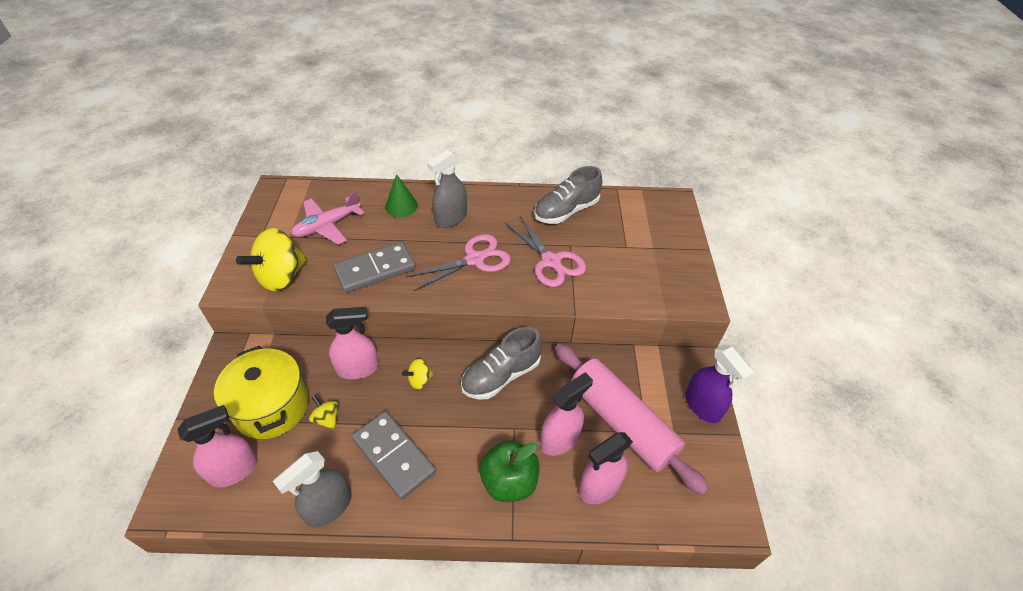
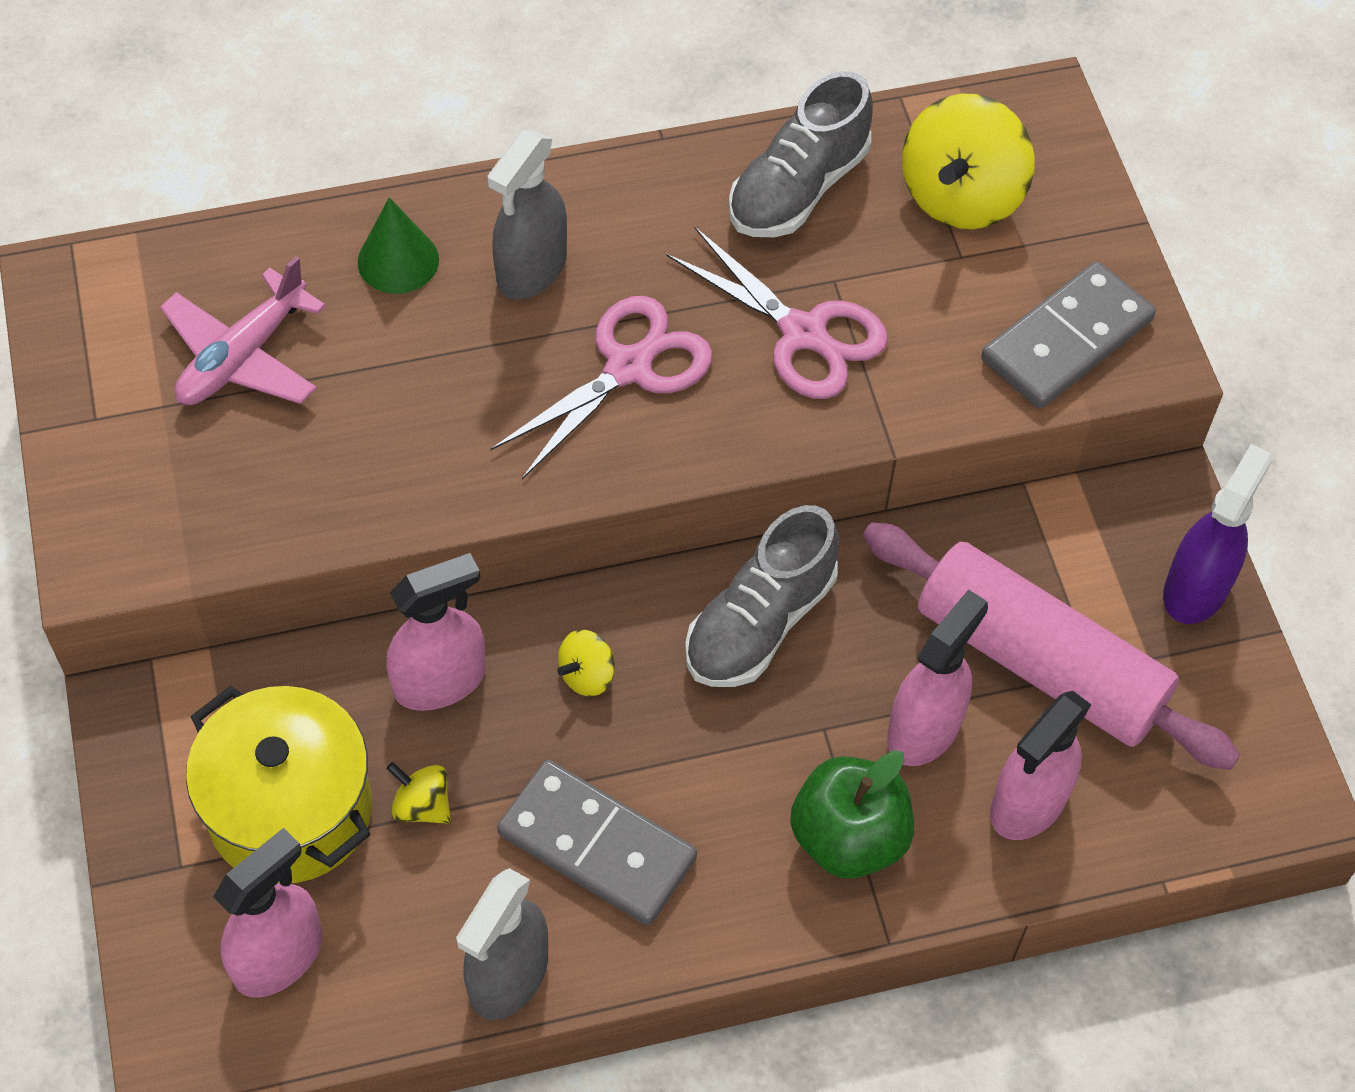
camera: 15 degrees left, 10 degrees up
yellow spinning top [236,228,307,291] -> yellow spinning top moved to [902,93,1035,229]
grey domino [334,242,416,293] -> grey domino moved to [981,261,1156,409]
purple spray bottle [685,345,754,423] -> purple spray bottle turned 105 degrees counterclockwise [1163,444,1272,624]

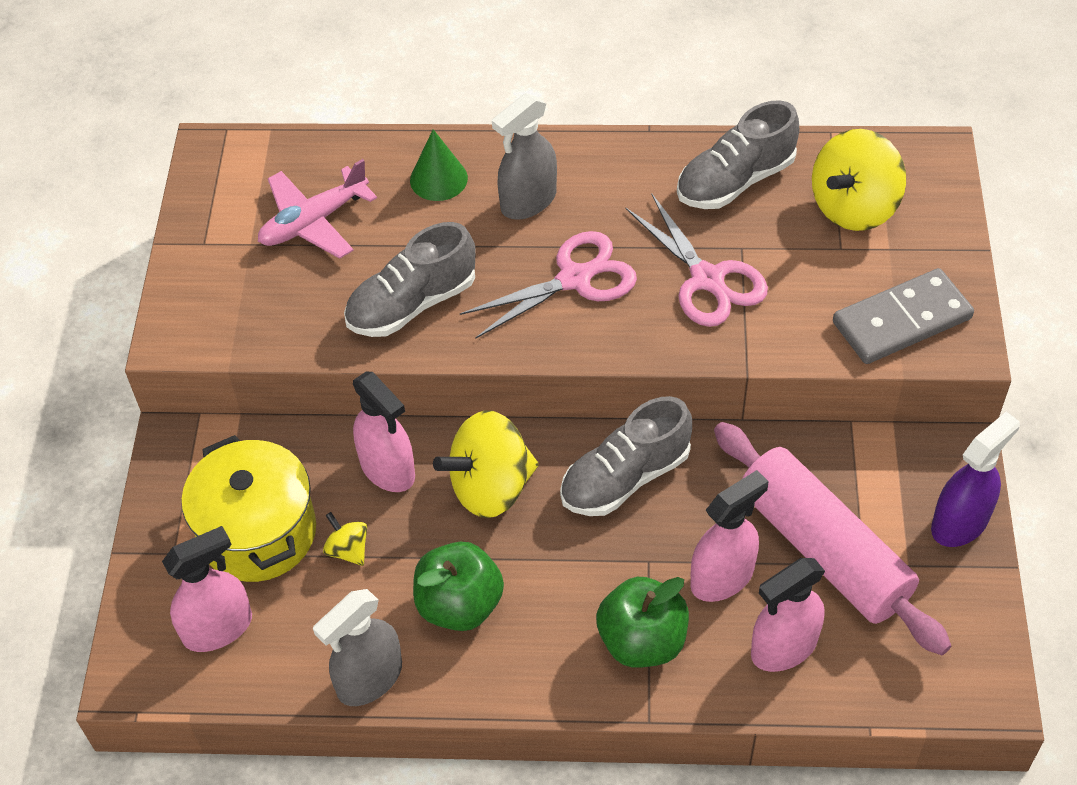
camera: 20 degrees right, 5 degrees down
pink spray bottle [386,553,486,711] -> pink spray bottle turned 60 degrees clockwise [353,372,415,492]
grey domino [497,760,697,925] -> green apple [413,542,504,631]
yellow spinning top [557,629,615,697] -> yellow spinning top [433,410,539,518], size x2.13
none -> grey shoe [344,222,476,337]

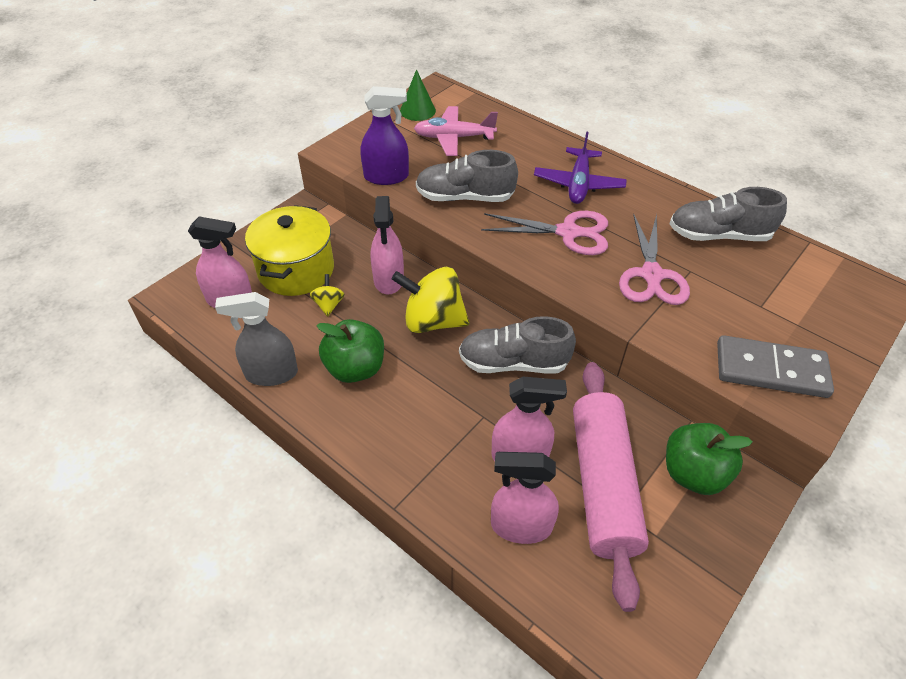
camera: 35 degrees right, 5 degrees down
green cone [410,129,468,201] -> green cone moved to [400,69,436,121]
grey spray bottle [492,93,557,219] -> purple plane [534,131,627,204]
green apple [596,577,689,668] -> green apple moved to [666,423,753,495]
yellow spinning top [812,129,906,231] -> none
purple spray bottle [931,412,1020,547] -> purple spray bottle moved to [360,86,409,185]

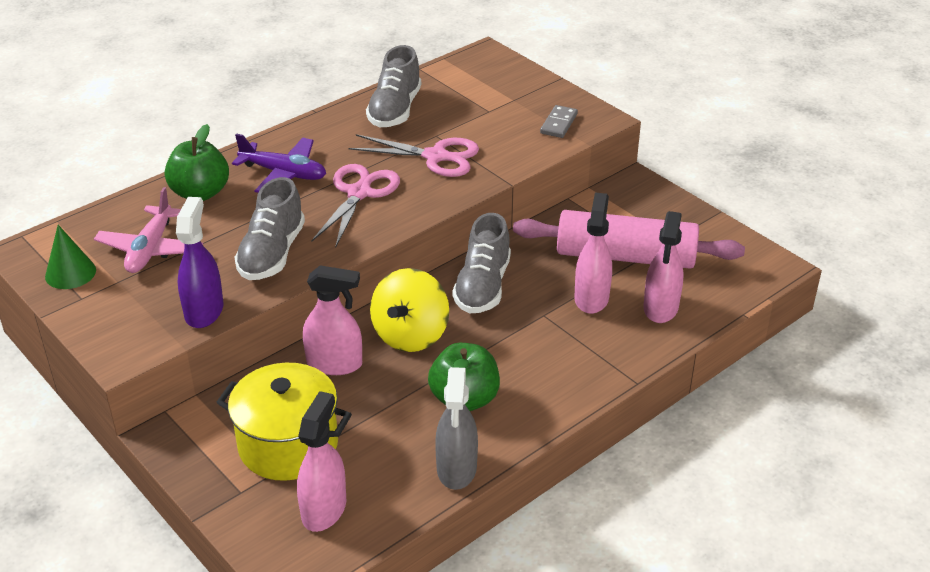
camera: 80 degrees left, 10 degrees down
yellow spinning top [310,274,345,317] -> none
green apple [666,423,753,495] -> green apple moved to [165,124,229,201]
grey domino [717,335,834,398] -> grey domino [540,105,578,138], size x0.56

